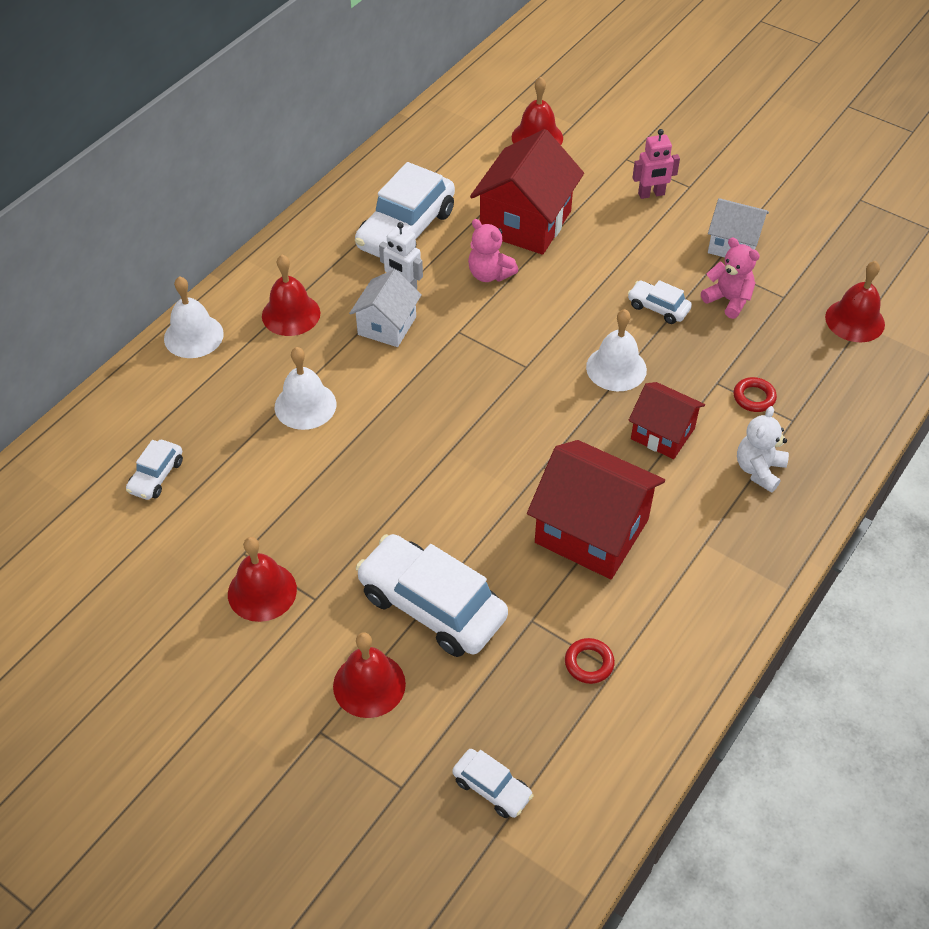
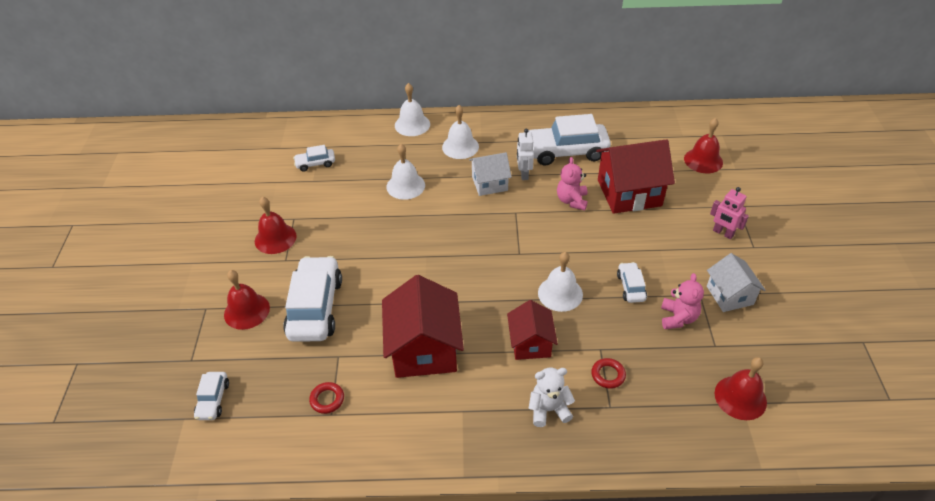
camera: 55 degrees right, 5 degrees down
red bell [262,255,320,336] -> white bell [442,105,479,159]

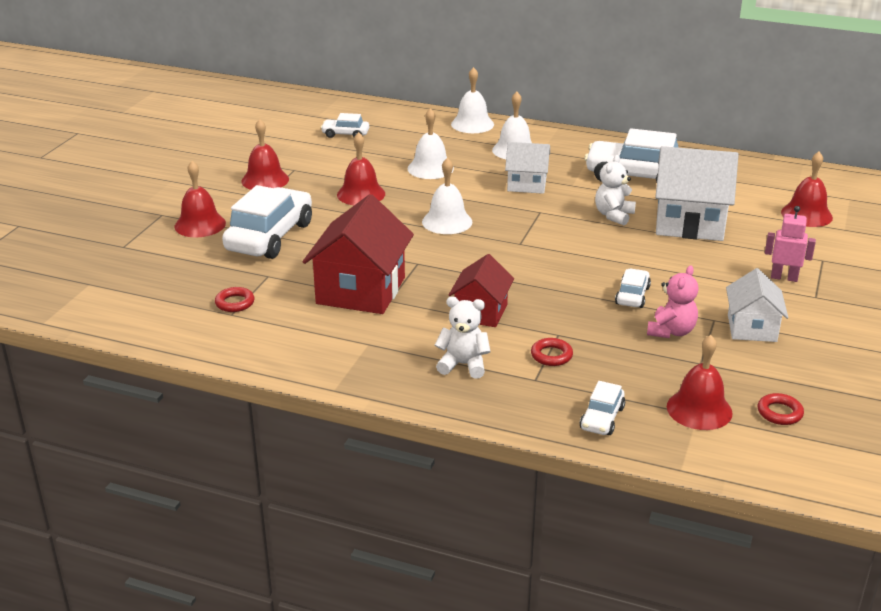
camera: 20 degrees right, 15 degrees down
white car [194,372,229,420] -> white car moved to [580,381,625,435]
white robot [517,129,534,180] -> none
white bell [538,252,583,312] -> white bell moved to [422,158,472,234]
pink teddy bear [557,157,588,210] -> white teddy bear [595,155,636,225]
red house [596,139,675,214] -> white house [655,146,739,241]
pink robot [710,187,749,239] -> pink robot turned 135 degrees clockwise [765,206,816,282]
none -> red bell [337,132,385,205]
none -> red ring [758,393,804,425]

